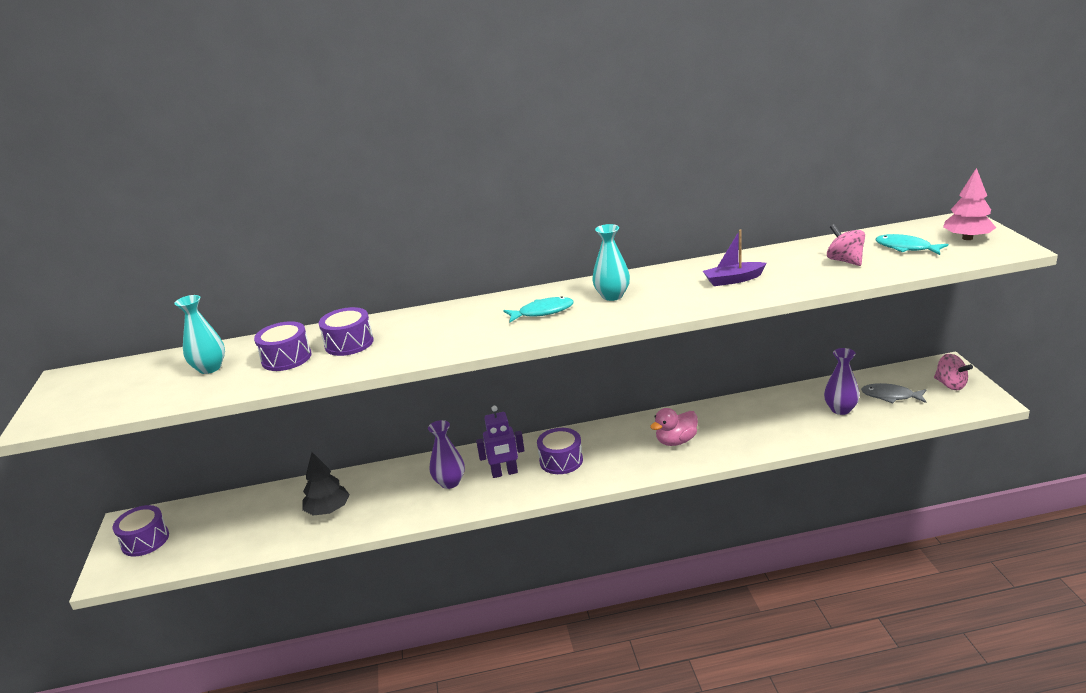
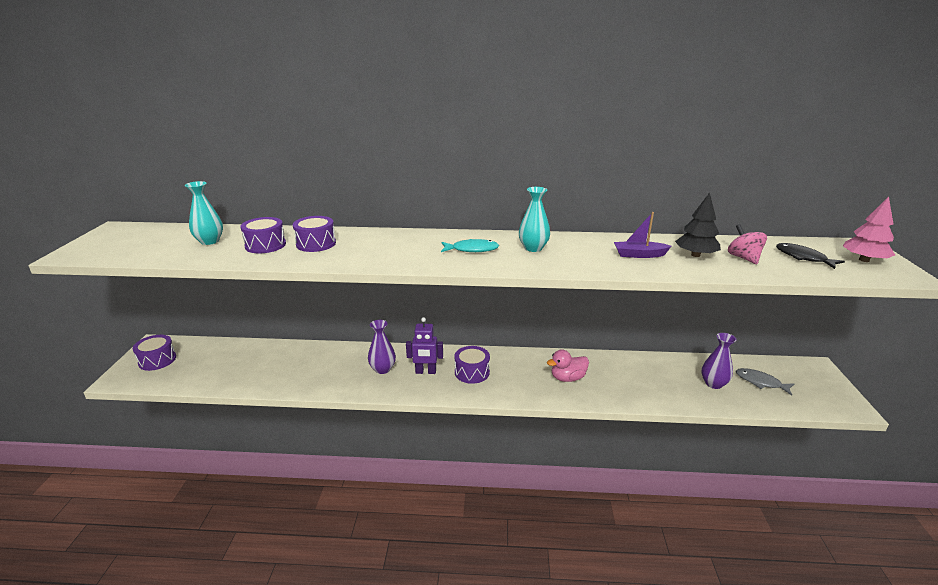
camera: 10 degrees right, 0 degrees up
black tree [302,452,350,516] -> black tree moved to [675,193,721,257]
turquoise fish [876,234,948,255] -> black fish [776,243,845,269]
pink spinning top [934,354,973,390] -> none

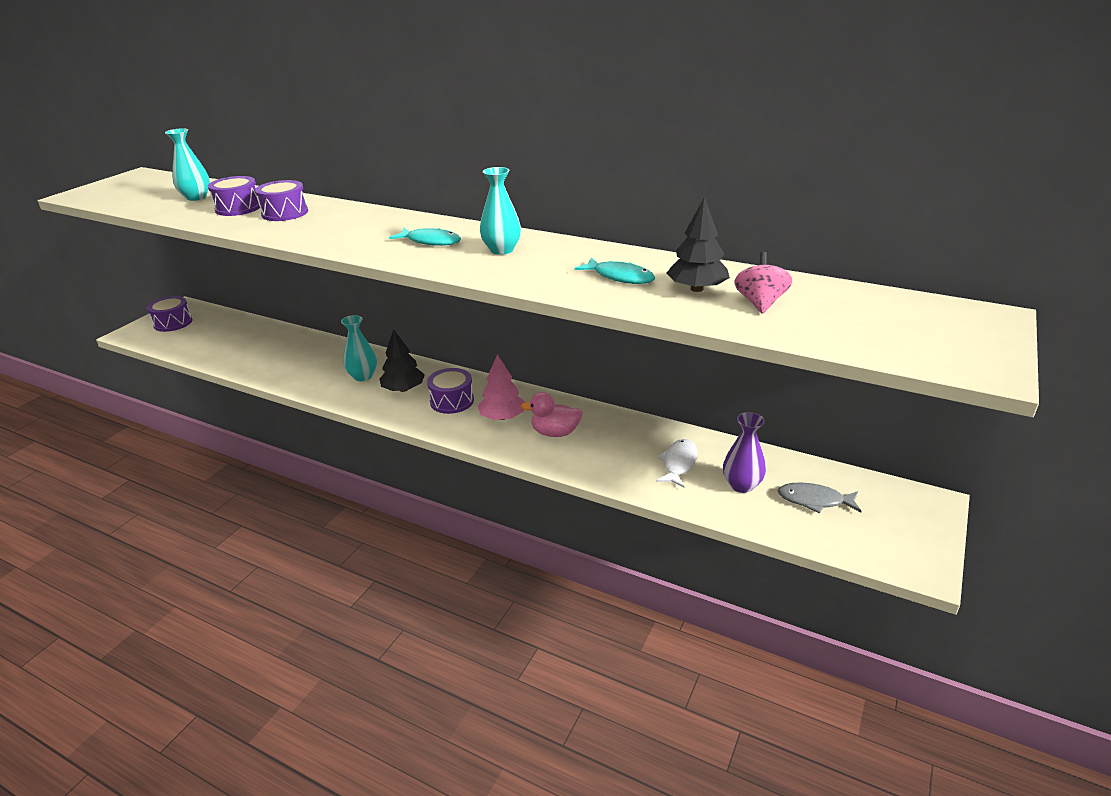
camera: 25 degrees right, 5 degrees up
purple vase [368,320,396,374] -> turquoise vase [341,315,377,381]
purple robot [406,317,443,374] -> black tree [379,329,425,392]
purple boat [614,212,671,258] -> turquoise fish [575,257,655,284]
grey fish [736,368,794,396] -> grey fish turned 45 degrees counterclockwise [778,482,861,514]
black fish [776,243,845,269] -> none
pink tree [843,197,895,262] -> pink tree moved to [478,355,525,420]
none -> white fish [656,439,698,488]

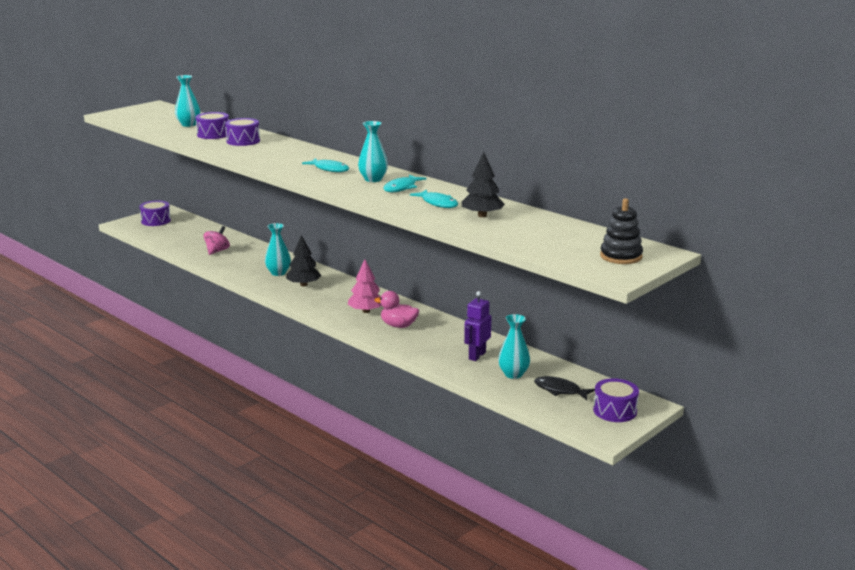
camera: 15 degrees right, 10 degrees down
purple drum [427,368,474,414] -> purple drum moved to [593,378,639,422]
white fish [656,439,698,488] -> purple robot [464,291,492,361]
purple vase [723,412,766,493] -> turquoise vase [498,314,530,379]
pink spinning top [734,252,792,314] -> pink spinning top moved to [204,226,230,255]
grey fish [778,482,861,514] -> black fish [534,376,595,400]
none -> turquoise fish [383,174,427,192]
none -> black stacking toy [600,198,643,264]

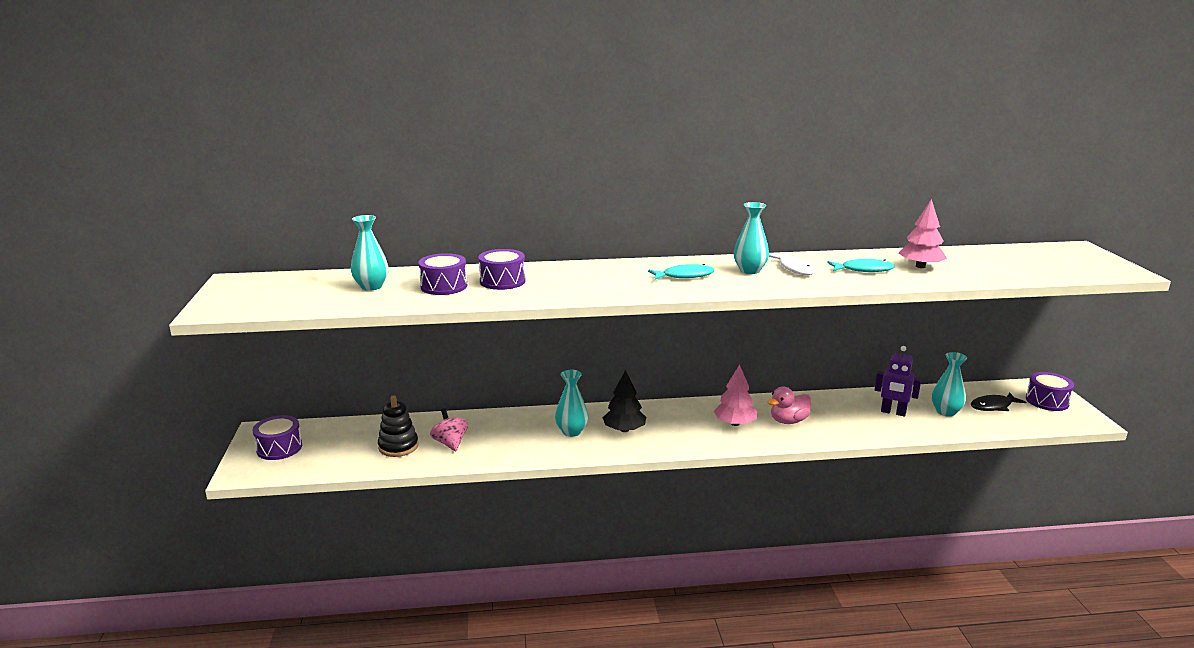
camera: 50 degrees left, 0 degrees up
turquoise fish [383,174,427,192] -> white fish [769,252,815,275]
black tree [462,152,505,217] -> pink tree [898,199,947,268]
purple robot [464,291,492,361] -> purple robot turned 45 degrees counterclockwise [875,346,921,416]
black stacking toy [600,198,643,264] -> black stacking toy moved to [378,395,418,457]

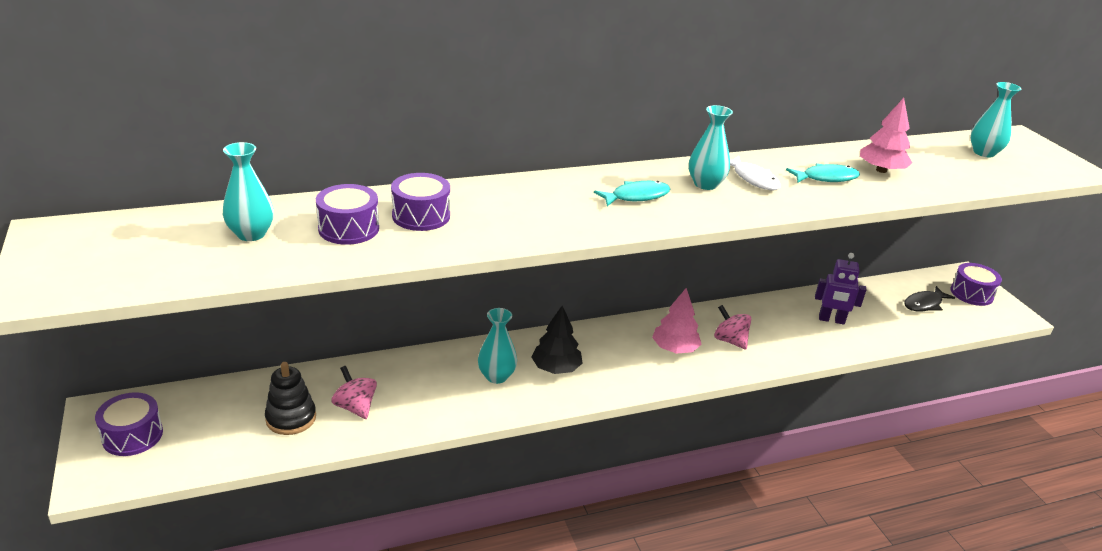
camera: 15 degrees left, 10 degrees up
pink duck [768,387,811,424] -> pink spinning top [714,305,751,350]
turquoise vase [932,352,967,417] -> turquoise vase moved to [970,82,1021,158]

